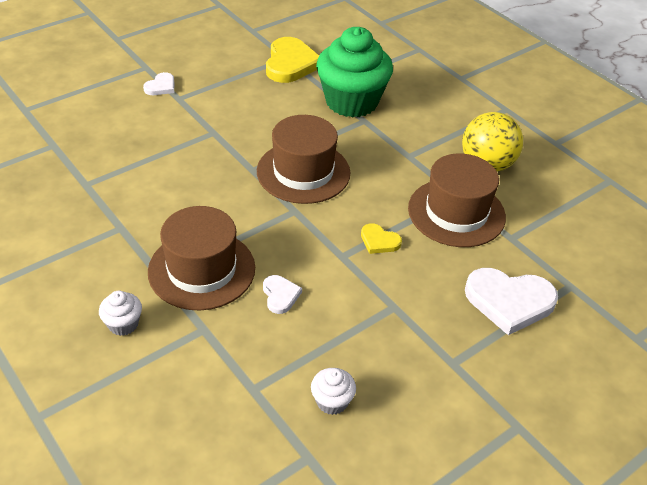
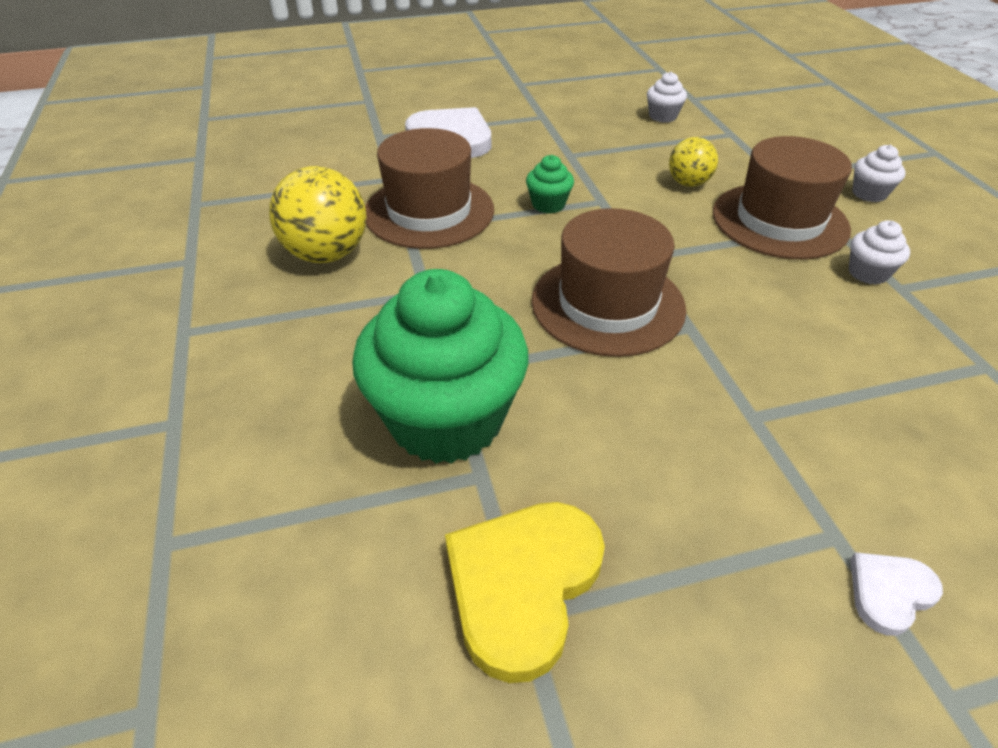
camera: 155 degrees left, 0 degrees up
white heart [263,275,302,314] -> yellow ball [669,137,718,187]
yellow heart [361,223,402,254] -> green cupcake [526,155,574,213]
none -> white cupcake [849,220,910,285]

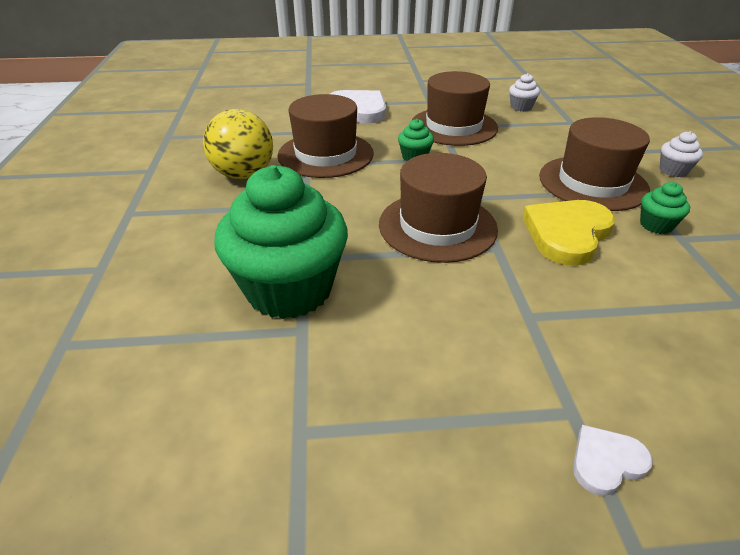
camera: 10 degrees right, 5 degrees down
yellow heart [445,502,605,683] -> yellow heart moved to [522,200,615,266]
yellow ball [669,137,718,187] -> none
white cupcake [849,220,910,285] -> green cupcake [640,182,690,234]
none -> brown hat [411,71,498,146]

